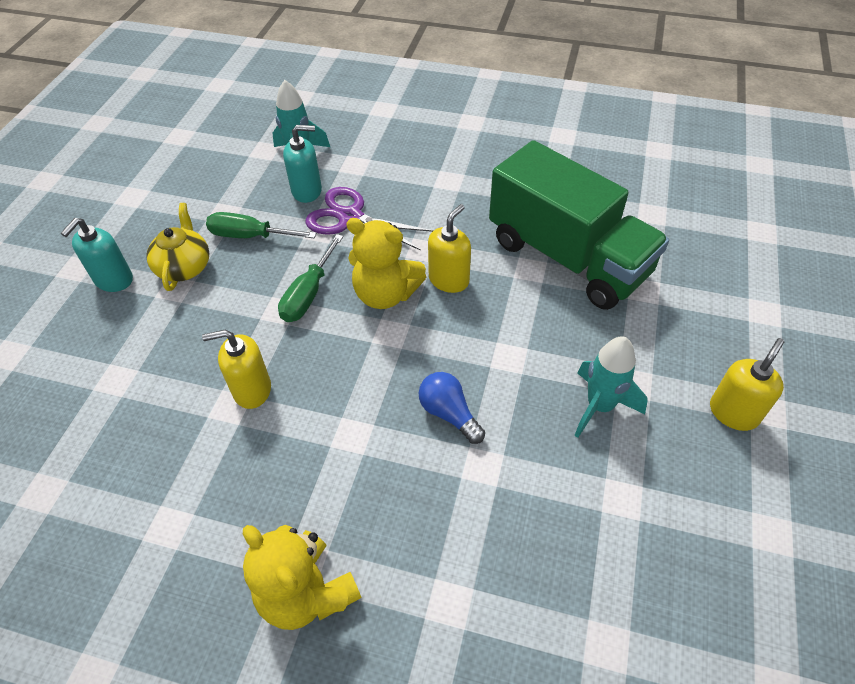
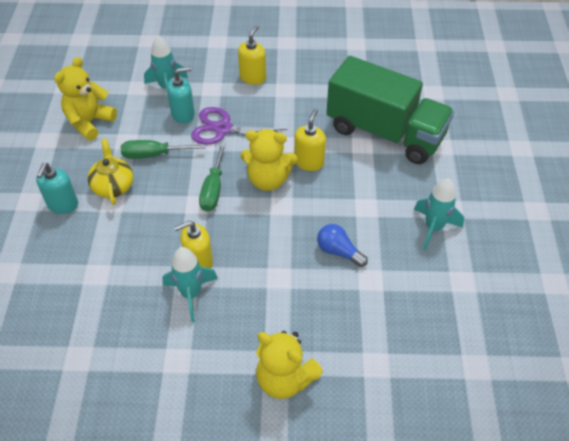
camera: 15 degrees left, 0 degrees up
yellow soap dispenser [710,338,784,431] -> yellow soap dispenser moved to [238,26,266,85]
none -> yellow teddy bear [54,57,117,140]
none -> turquoise rocket [162,247,218,322]

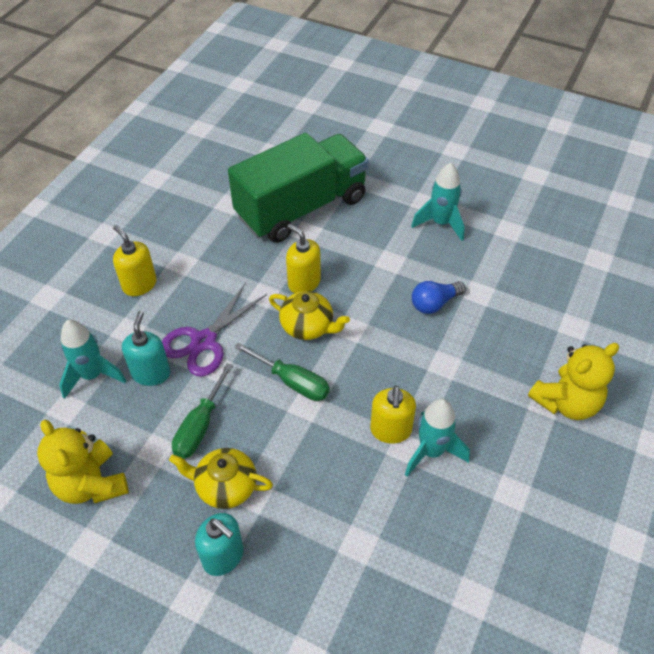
camera: 65 degrees left, 0 degrees up
yellow teddy bear [241,129,297,191] -> yellow teapot [269,291,350,340]

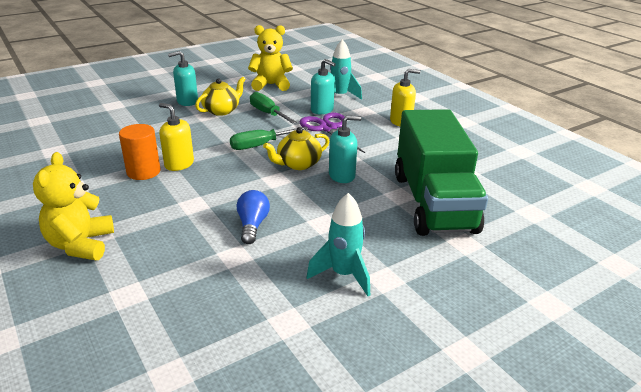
camera: 120 degrees right, 20 degrees down
yellow soap dispenser [286,224,321,293] -> turquoise soap dispenser [329,115,362,183]
turquoise rocket [405,399,470,477] -> orange cylinder [119,124,160,180]

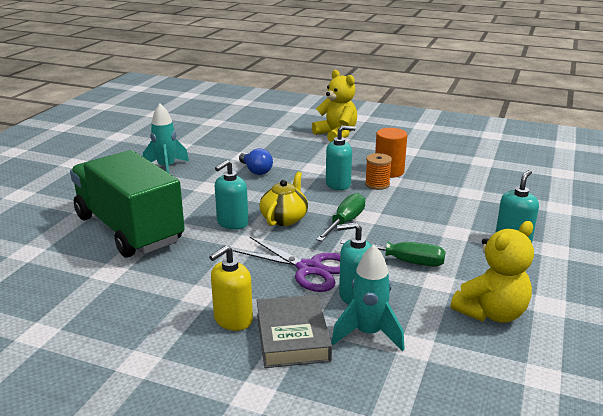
camera: 145 degrees right, 5 degrees down
yellow soap dispenser [159,103,194,171] -> orange spool [365,153,392,190]
yellow teapot [195,76,245,116] -> none
none -> grey book [256,295,332,368]
none -> turquoise soap dispenser [326,126,356,190]

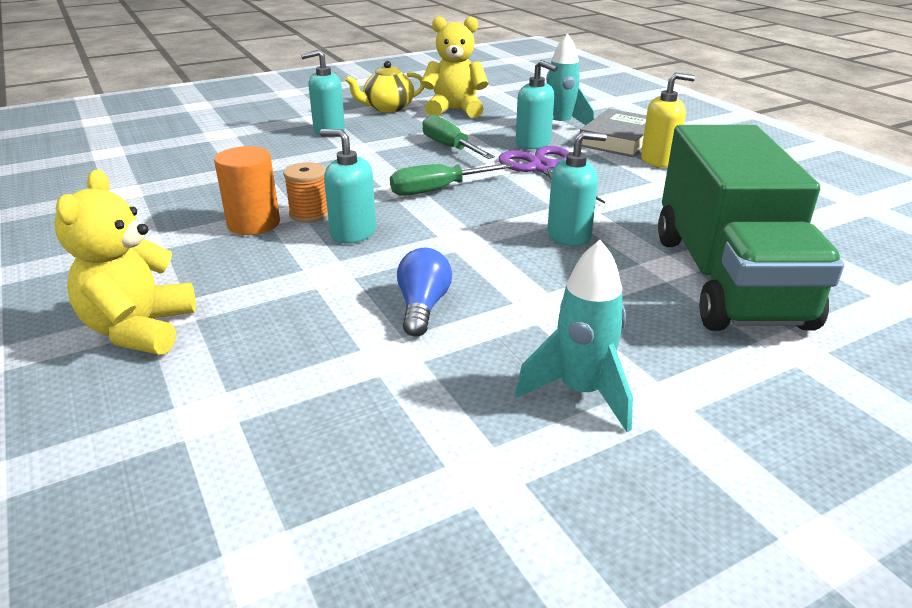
camera: 140 degrees left, 5 degrees up
yellow teapot [259,172,308,226] -> yellow teapot moved to [344,61,424,113]

